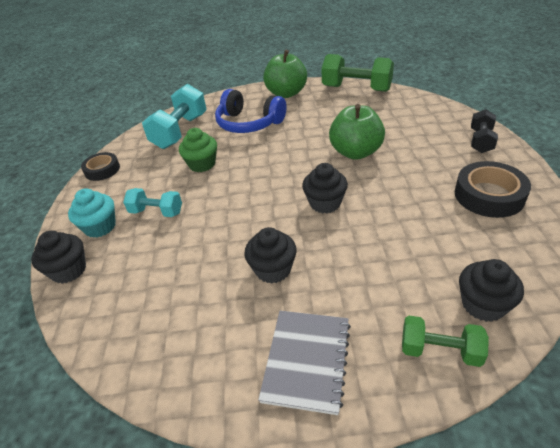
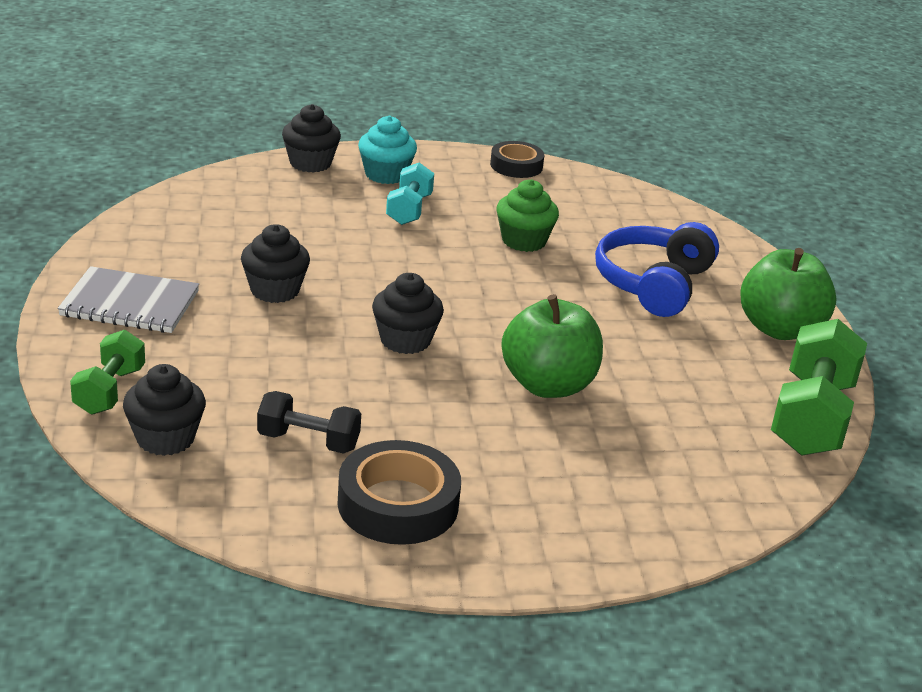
camera: 80 degrees right, 10 degrees down
turquoise dumbbell [142,84,207,149] -> none
black dumbbell [471,109,498,153] -> black dumbbell moved to [257,391,361,454]

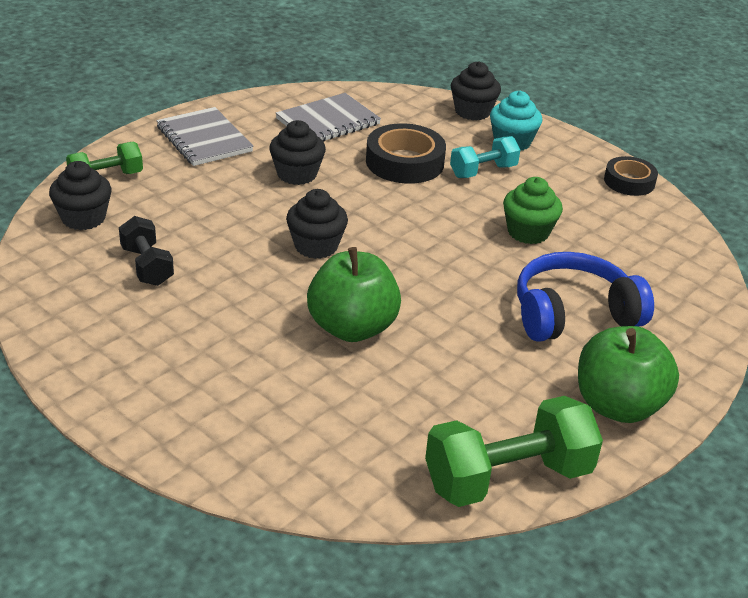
camera: 50 degrees right, 5 degrees up
black tape [337,440,461,545] -> black tape moved to [366,123,446,184]
none -> grey notebook [276,93,381,142]

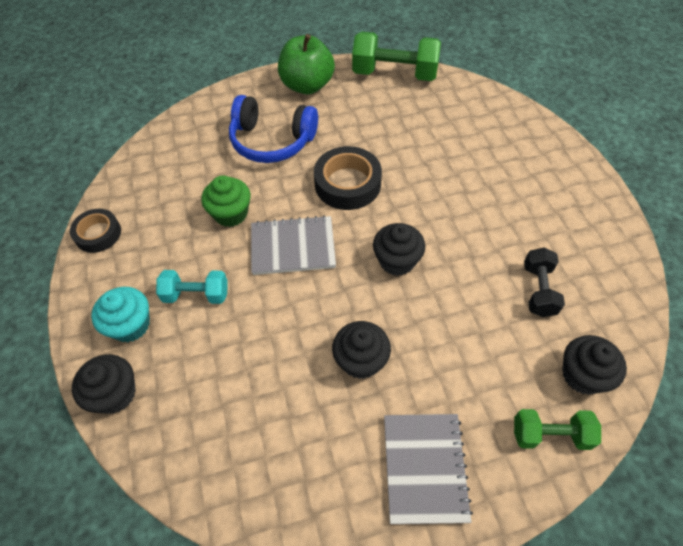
camera: 145 degrees left, 20 degrees up
grey notebook [276,93,381,142] -> grey notebook moved to [251,215,336,275]
green apple [307,247,401,342] -> none
black tape [366,123,446,184] -> black tape moved to [314,146,382,210]

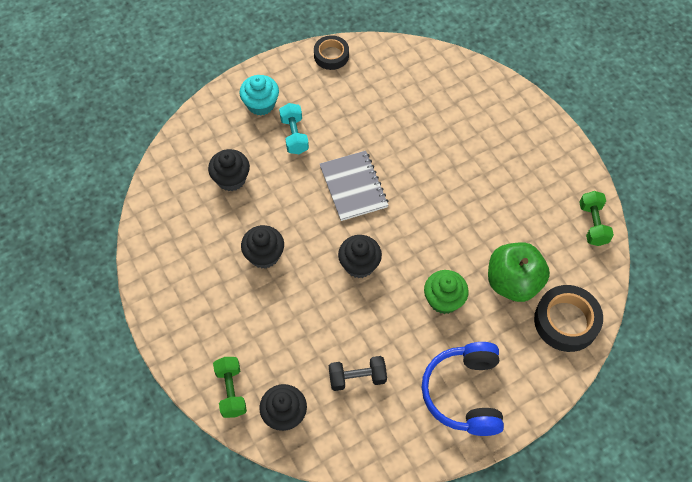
camera: 75 degrees right, 5 degrees up
black cupcake [72,354,136,414] -> black cupcake moved to [208,149,250,191]
green cupcake [201,175,250,227] -> green cupcake moved to [424,270,469,314]
blue headphones [229,95,318,163] -> blue headphones moved to [422,342,504,436]
green apple [278,34,335,94] -> green apple moved to [488,242,550,302]
black tape [314,146,382,210] -> black tape moved to [534,285,603,352]
green dumbbell [352,32,441,81] -> green dumbbell [579,191,614,246], size x0.58
grey notebook [384,414,473,524] -> none

